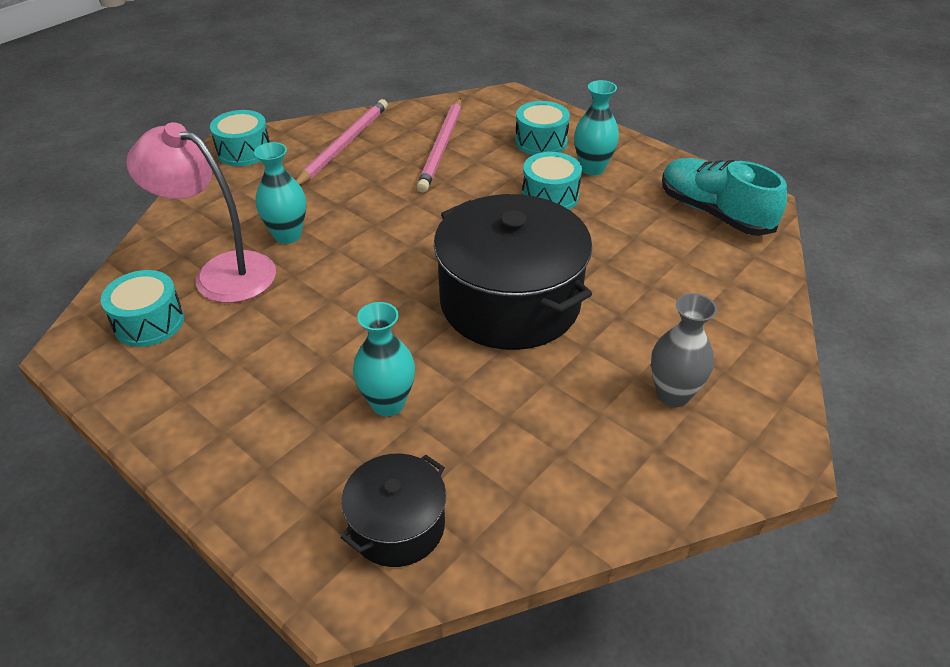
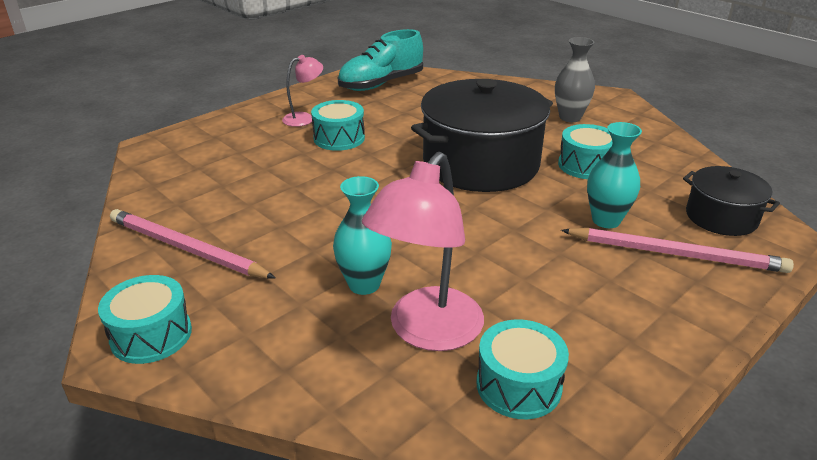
camera: 85 degrees left, 10 degrees down
pink pencil [417,98,461,193] -> pink pencil moved to [561,228,794,273]
turquoise drum [515,101,570,155] -> turquoise drum moved to [558,124,612,179]
turquoise vase [574,80,619,175] -> pink lamp [282,55,323,127]

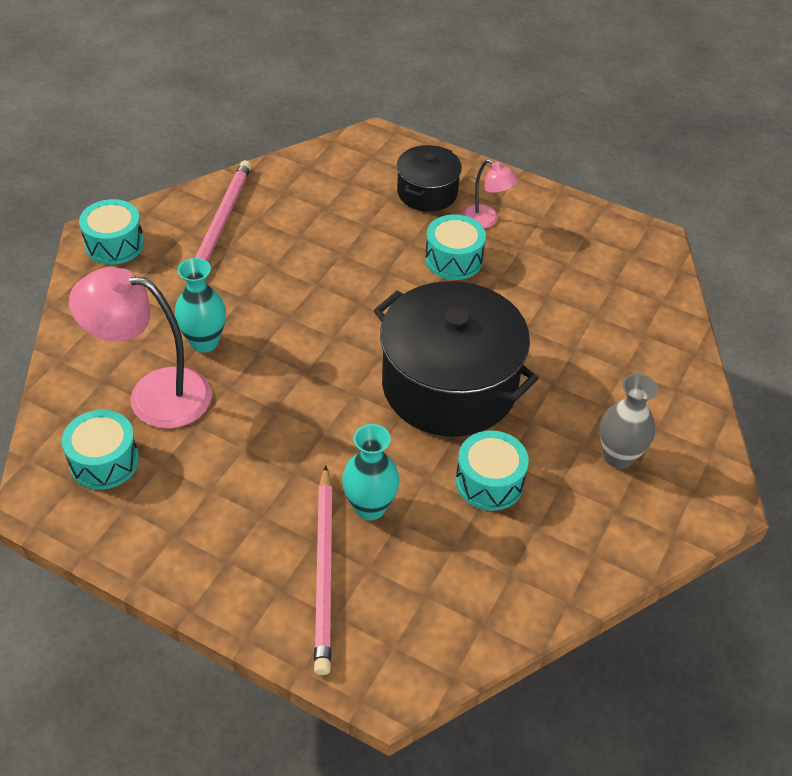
camera: 70 degrees right, 15 degrees up
turquoise shoe [337,29,423,91] -> none
black pot [683,166,780,236] -> black pot moved to [397,145,462,212]

